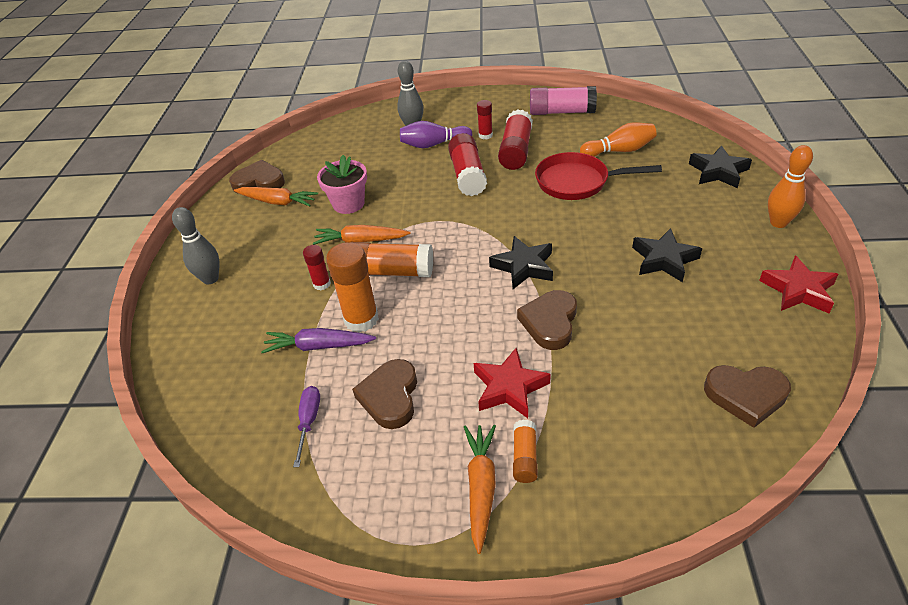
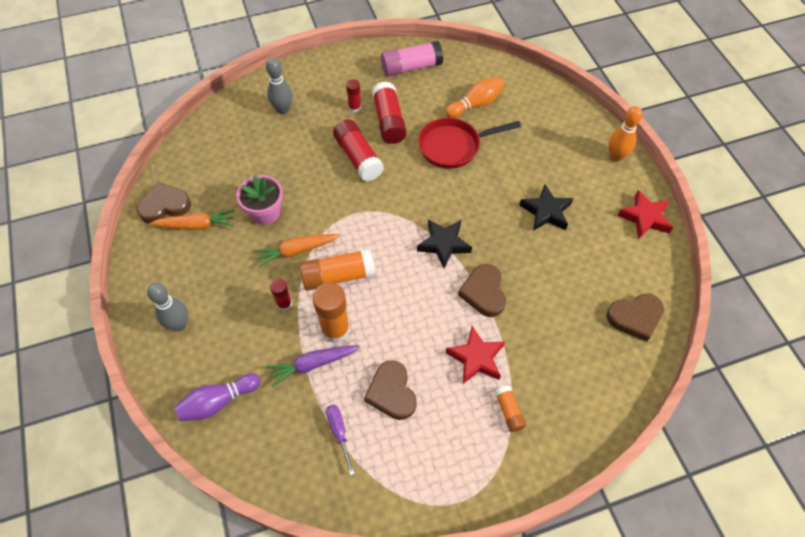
camera: 25 degrees left, 15 degrees up
purple bowling pin [400,121,472,148] -> purple bowling pin moved to [174,373,261,421]
orange carrot [464,425,496,554] -> none
black star [689,145,752,188] -> none

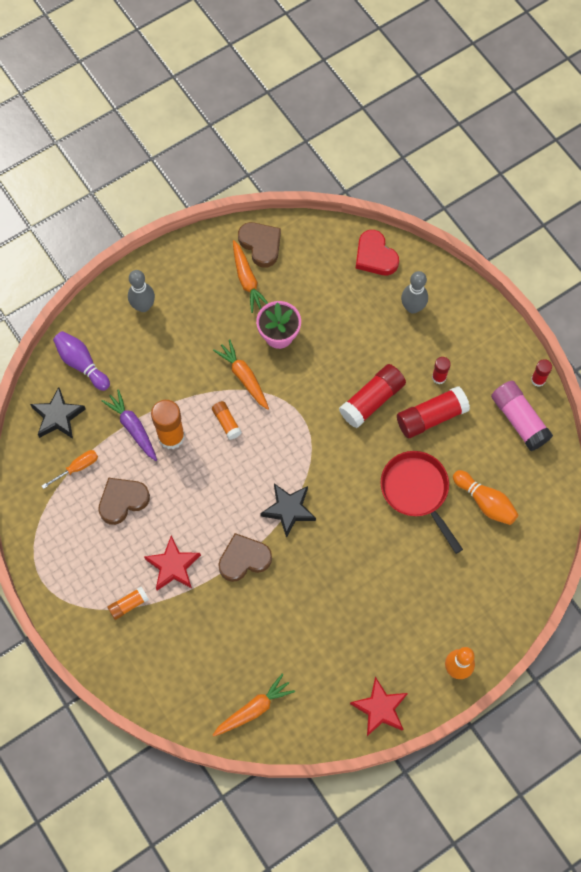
camera: 75 degrees right, 10 degrees up
red glue stick [270,279,292,311] -> red glue stick moved to [531,359,552,387]
orange glue stick [300,248,376,291] -> orange glue stick [212,401,242,440], size x0.54
purple screwdriver [326,405,355,476] -> orange screwdriver [42,450,98,489]
black star [519,184,573,231] -> black star moved to [30,387,86,439]
brown heart [606,294,664,342] -> orange carrot [213,674,295,737]
none -> red heart [356,230,399,275]

